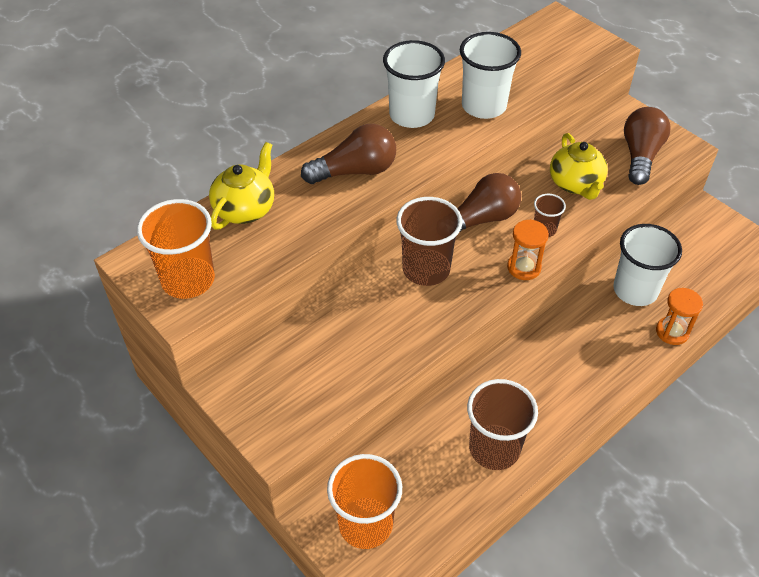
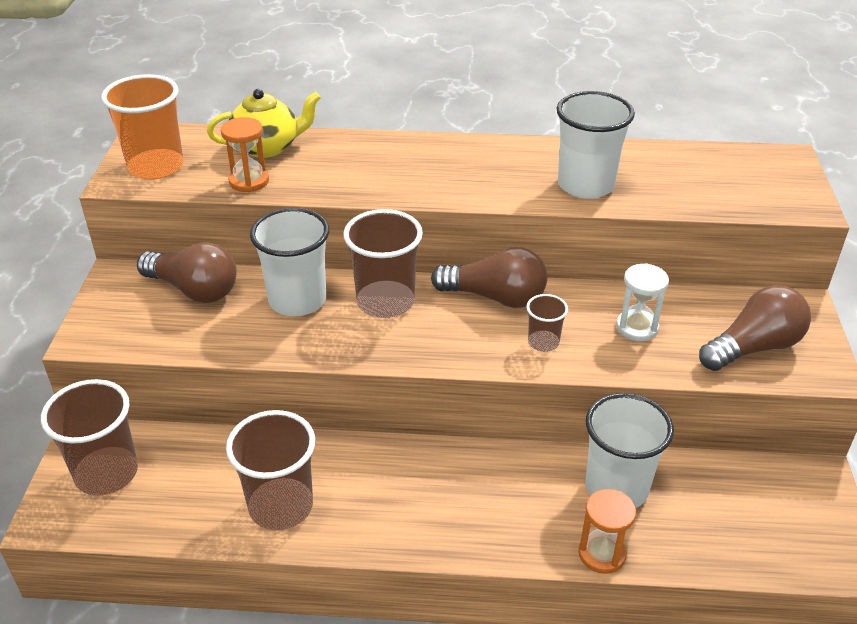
camera: 45 degrees right, 10 degrees down
brown light bulb [301,124,396,184] -> brown light bulb moved to [137,242,237,303]
orange cup [327,454,402,549] -> brown cup [41,379,138,496]
white cup [383,40,445,128] -> white cup moved to [250,208,329,316]
orange hourglass [507,219,549,280] -> orange hourglass moved to [221,117,269,192]
yellow teapot [550,133,608,200] -> white hourglass [616,263,669,341]

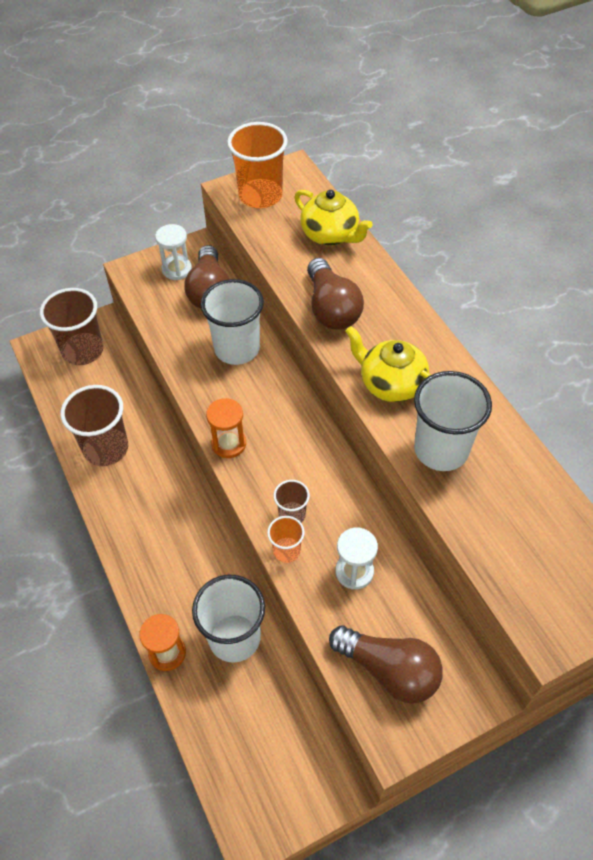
camera: 60 degrees right, 15 degrees up
orange hourglass [221,117,269,192] -> orange hourglass moved to [206,398,246,458]
brown cup [343,209,423,318] -> none
brown light bulb [431,247,547,308] -> brown light bulb moved to [307,258,364,330]
none -> white hourglass [155,224,192,280]
none -> orange cup [267,516,305,563]
none -> yellow teapot [345,326,431,402]

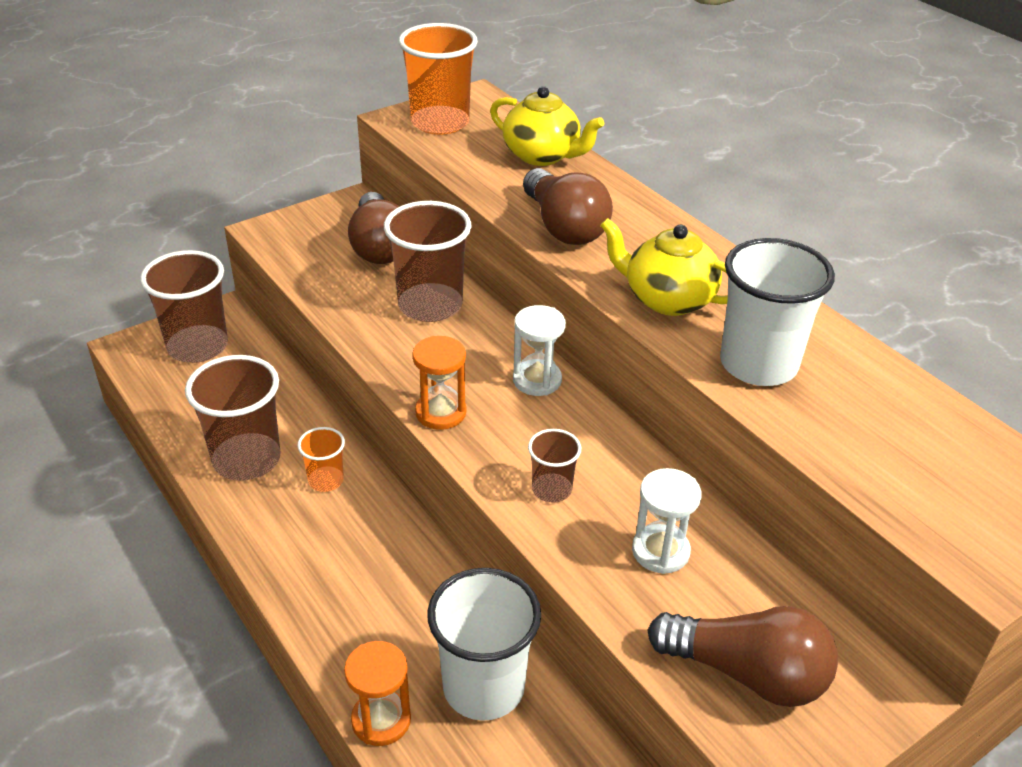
camera: 10 degrees left, 15 degrees down
white hourglass [155,224,192,280] -> white hourglass moved to [513,305,566,396]
white cup [200,279,264,365] -> brown cup [384,201,472,322]
orange cup [267,516,305,563] -> orange cup moved to [297,427,345,492]

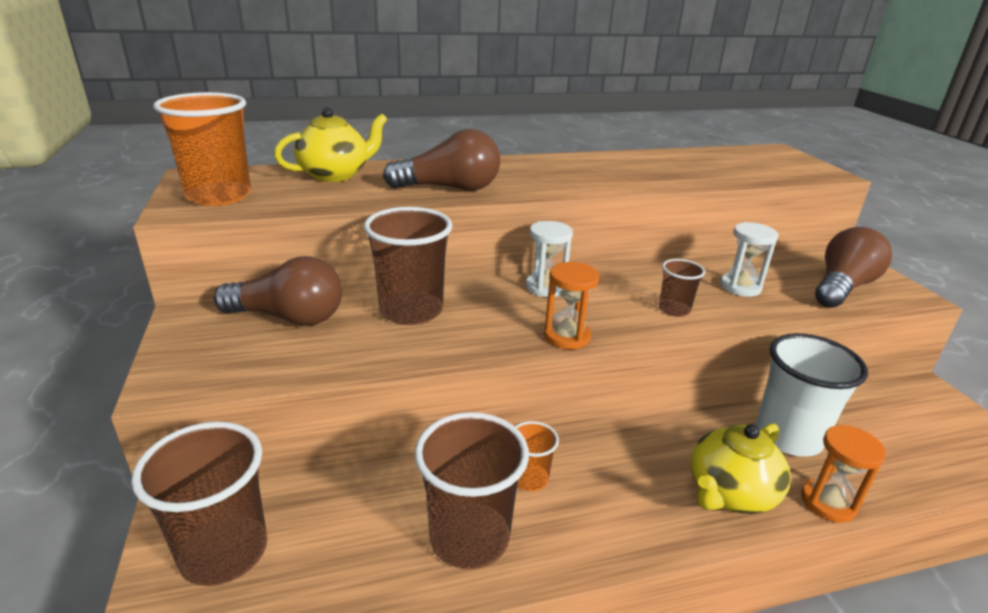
camera: 70 degrees left, 10 degrees down
yellow teapot [600,218,728,316] -> yellow teapot moved to [691,423,791,514]
white cup [720,238,835,386] -> none

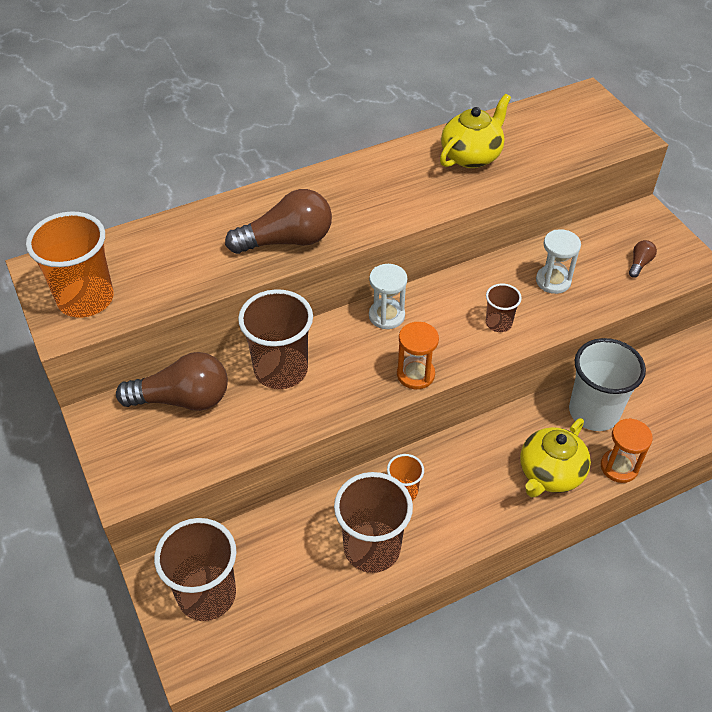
camera: 10 degrees left, 20 degrees up
yellow teapot [274,107,387,182] -> yellow teapot moved to [440,94,511,168]
brown light bulb [815,227,892,308] -> brown light bulb [629,240,657,277], size x0.44

